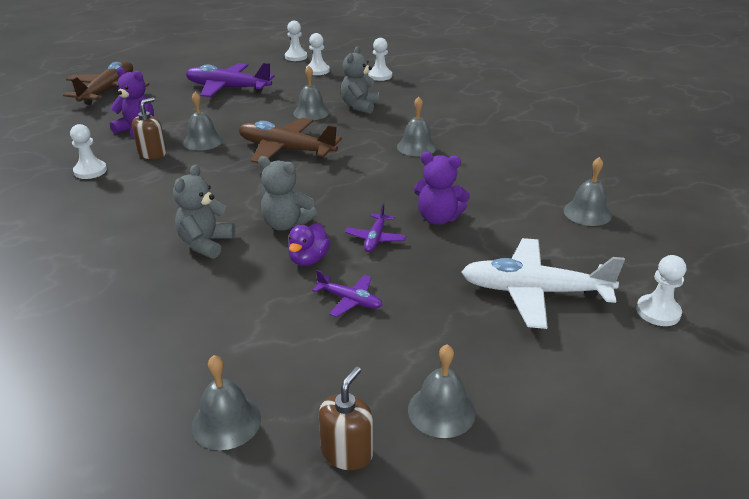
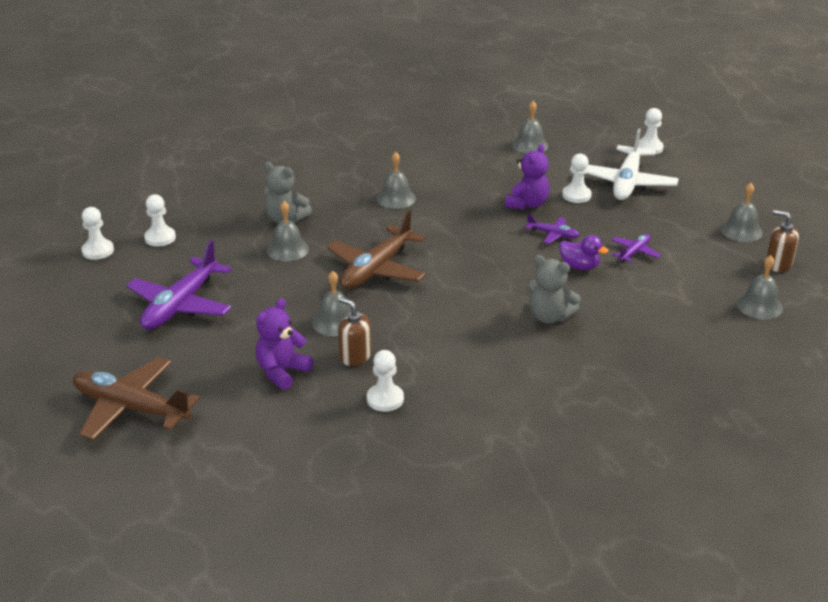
camera: 80 degrees left, 0 degrees up
grey teddy bear [258,156,317,231] -> none
white pawn [368,38,392,81] -> white pawn moved to [562,153,592,203]

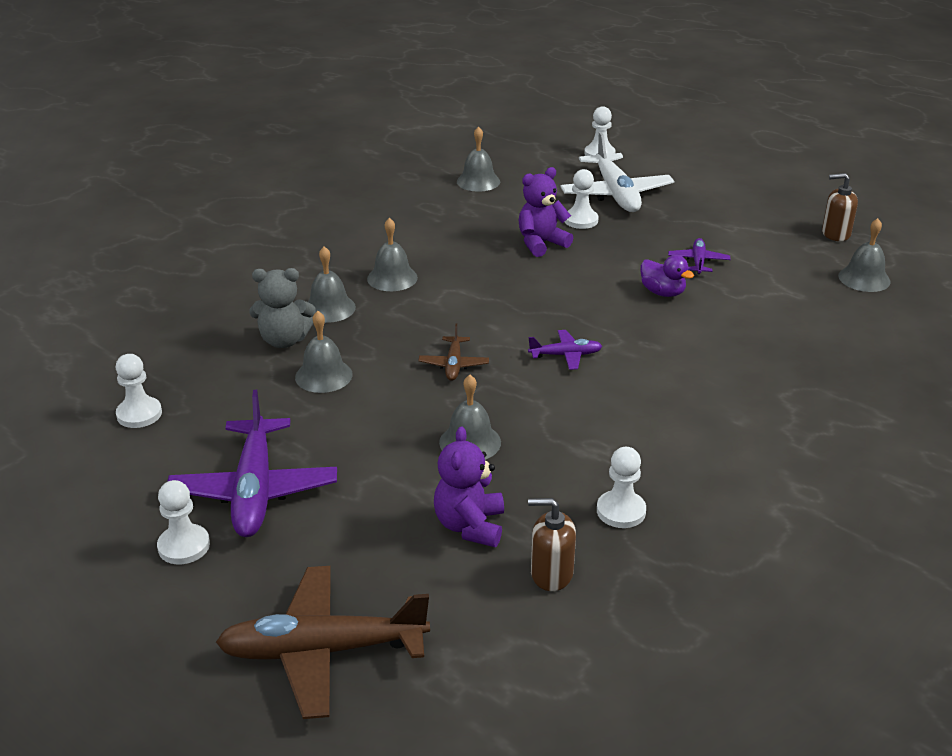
camera: 30 degrees left, 0 degrees up
white pawn [81,207,114,260] -> white pawn moved to [157,480,210,564]
brown plane [327,210,426,289] -> brown plane [418,323,489,381], size x0.49
brown soap dispenser [338,297,372,366] -> brown soap dispenser moved to [528,498,576,591]
purple teddy bear [505,144,550,210] -> purple teddy bear turned 120 degrees counterclockwise [519,167,573,257]
purple plane [525,213,579,244] -> purple plane moved to [528,330,602,370]
grey teddy bear [529,255,581,324] -> none
purple duck [559,235,609,270] -> purple duck turned 45 degrees clockwise [641,255,694,297]
grey bell [721,183,763,242] -> grey bell moved to [308,246,356,323]

